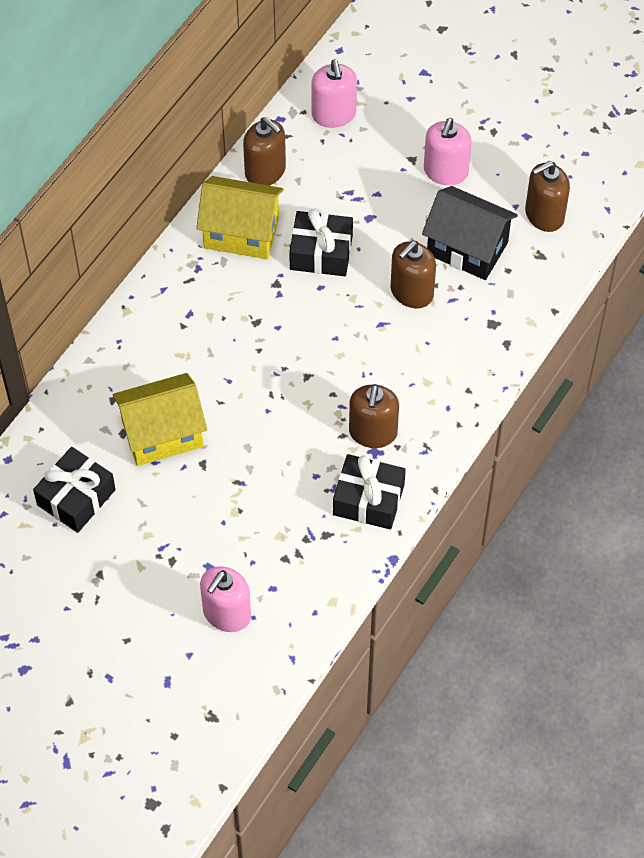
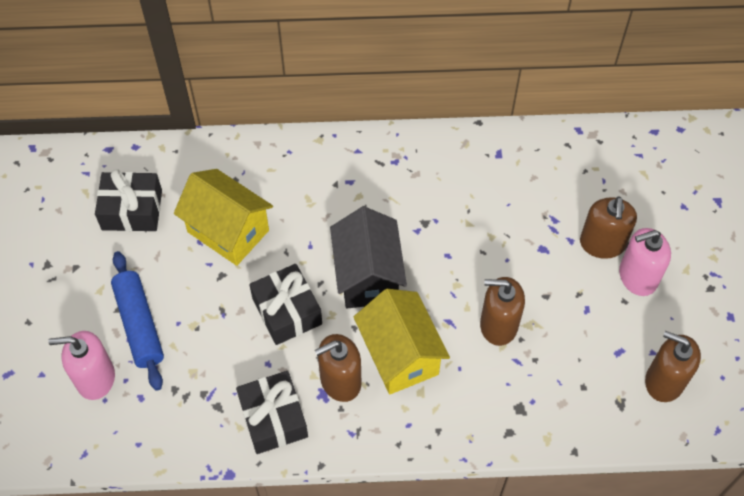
camera: 55 degrees right, 0 degrees up
yellow house [196,176,284,259] -> yellow house moved to [354,289,450,394]
brown soap dispenser [243,117,286,186] -> brown soap dispenser moved to [580,196,637,259]
black gift [289,209,353,276] -> black gift moved to [249,264,322,345]
pink soap dispenser [311,60,357,128] -> none
black house [422,186,518,280] -> black house moved to [330,207,407,308]
none -> blue rolling pin [111,251,164,391]

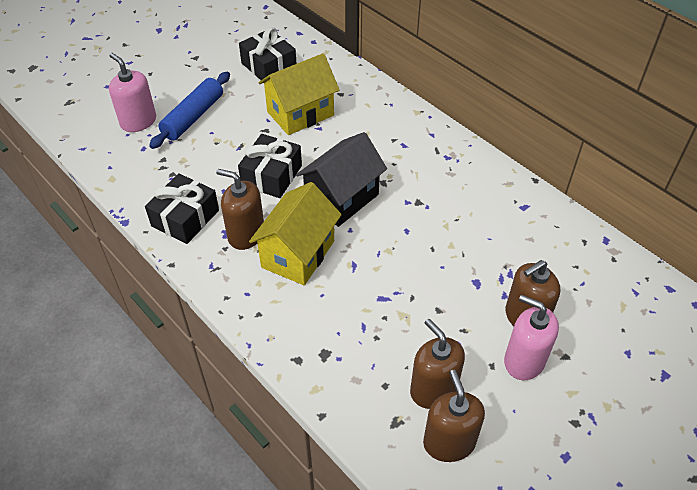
camera: 50 degrees right, 10 degrees down
yellow house [174,169,273,266] -> yellow house turned 60 degrees clockwise [259,53,339,135]
brown soap dispenser [480,277,525,346] -> brown soap dispenser moved to [410,319,465,409]

